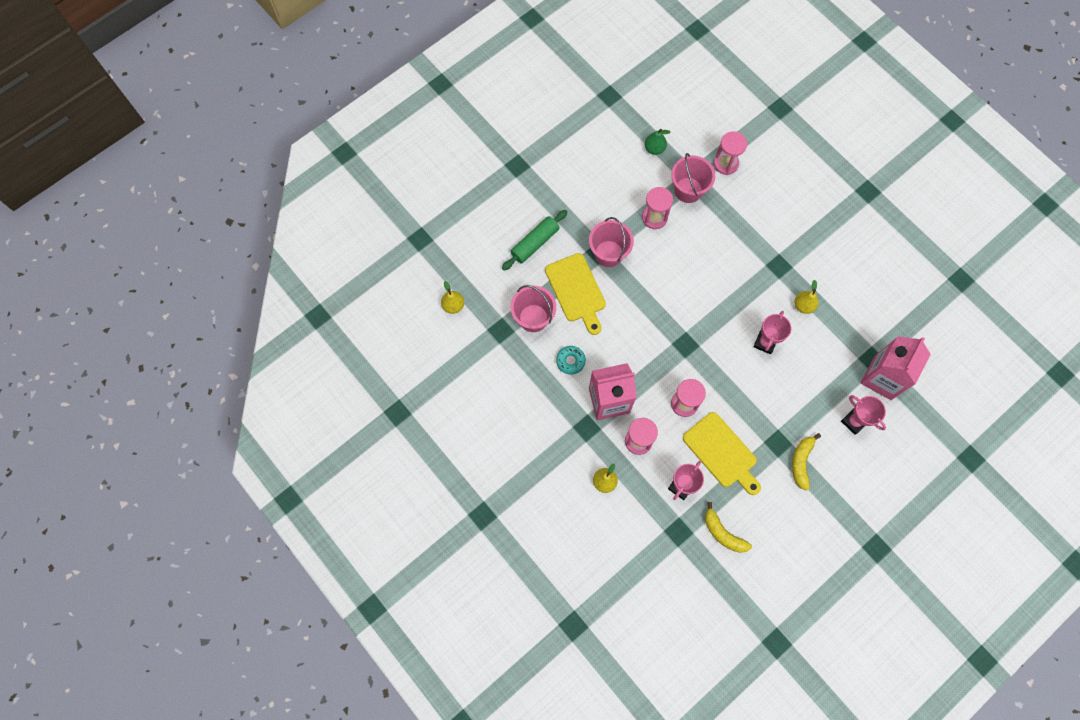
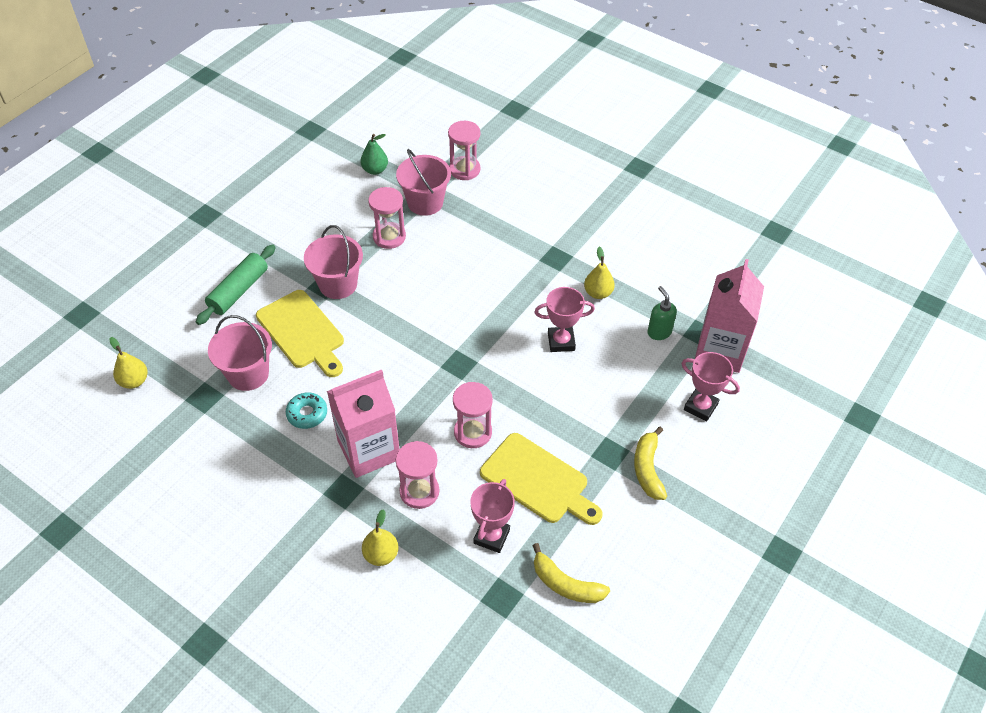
camera: 15 degrees left, 20 degrees down
pink trophy [754,311,791,354] -> pink trophy turned 75 degrees clockwise [534,287,595,352]
none -> green soap dispenser [647,286,677,340]

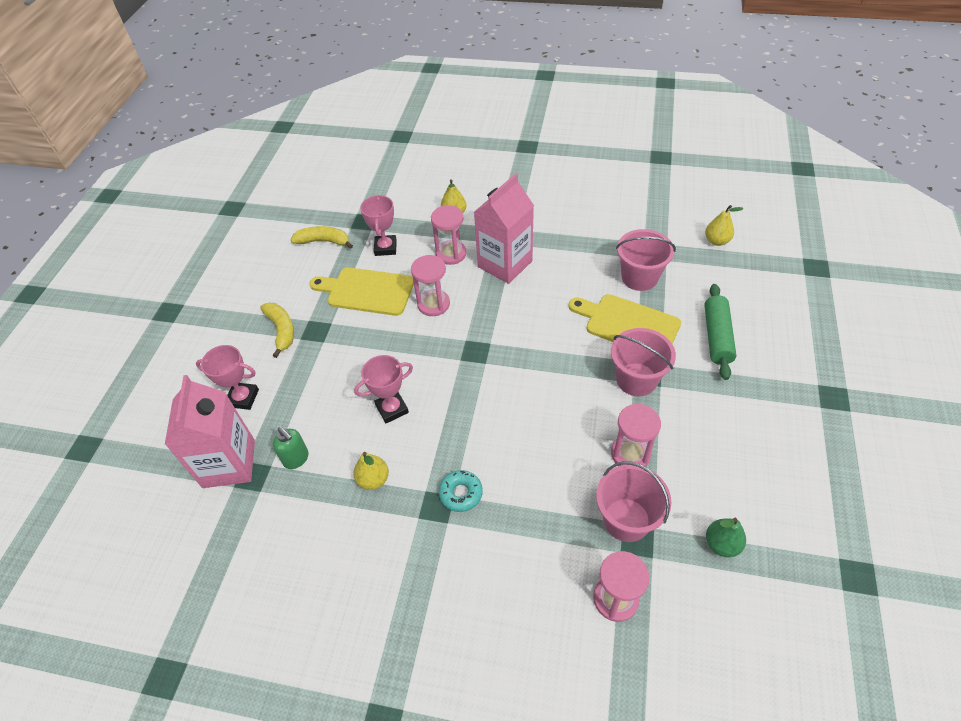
camera: 160 degrees right, 0 degrees up
turquoise donut [286,392,327,429] -> turquoise donut moved to [439,470,483,512]

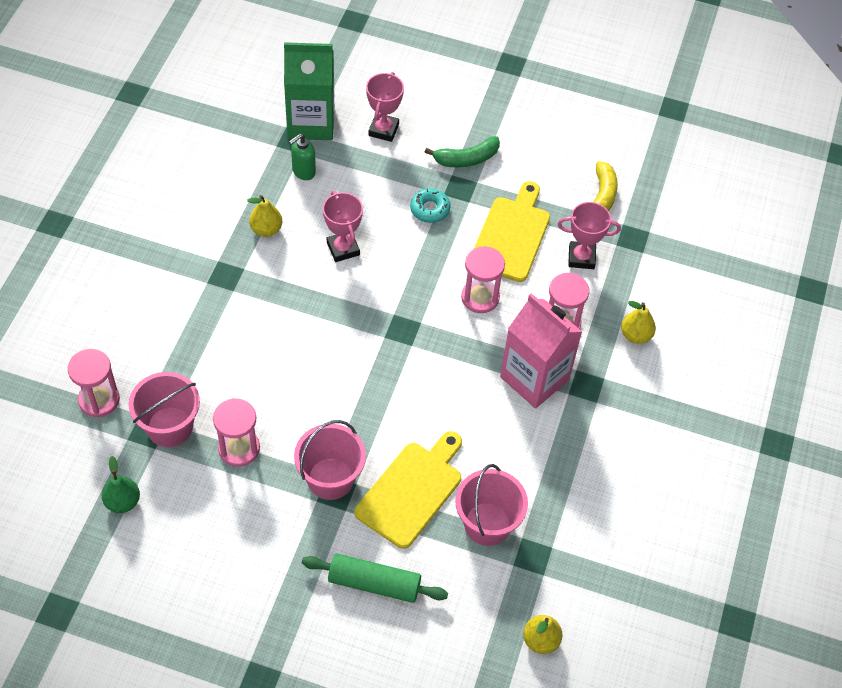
camera: 90 degrees right, 5 degrees up
pink carton [165,375,255,488] -> green carton [284,42,334,140]
yellow banana [260,303,294,358] -> green banana [425,136,500,167]
turquoise donut [439,470,483,512] -> turquoise donut moved to [410,188,451,223]

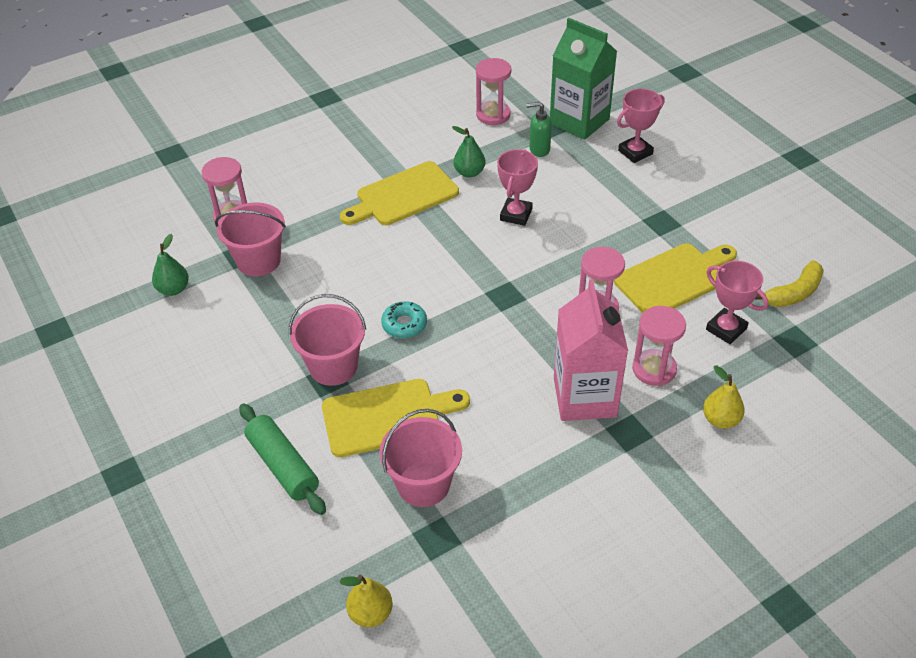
camera: 45 degrees right, 10 degrees down
pink hourglass [213,398,260,467] -> pink hourglass moved to [476,58,511,125]
yellow pear [247,195,283,237] -> green pear [452,126,486,178]
turquoise donut [410,188,451,223] -> turquoise donut moved to [381,301,427,338]
green banana [425,136,500,167] -> none
none -> yellow cutting board [340,161,459,225]

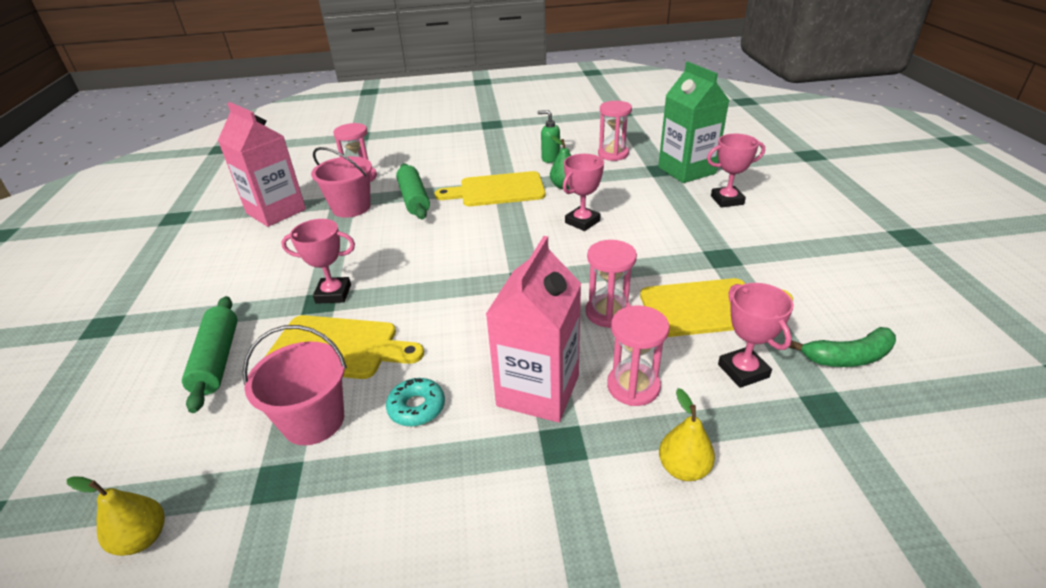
camera: 25 degrees right, 10 degrees down
green pear [152,234,189,296] -> pink carton [218,102,306,227]
pink bucket [289,294,366,386] -> pink trophy [281,219,355,304]
turquoise donut [381,301,427,338] -> turquoise donut moved to [386,378,445,427]
green soap dispenser [526,102,552,157] -> green soap dispenser moved to [537,110,560,163]
yellow banana [755,260,824,307] -> green banana [788,327,896,367]
none -> green rolling pin [396,163,430,219]

